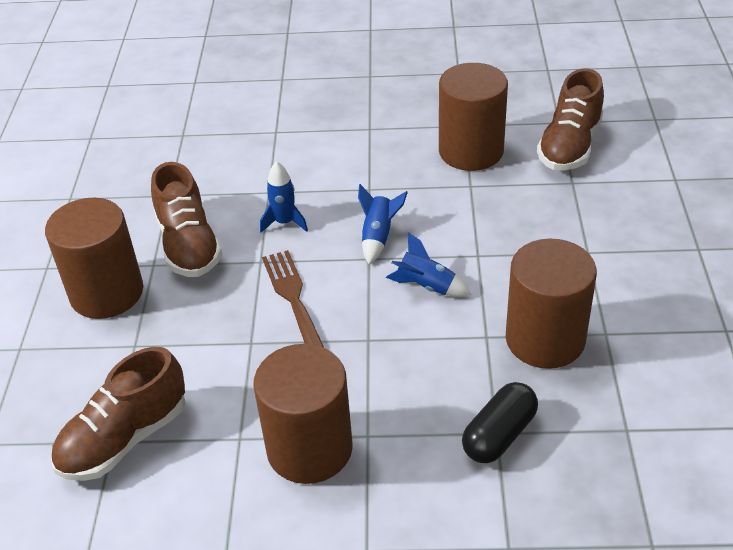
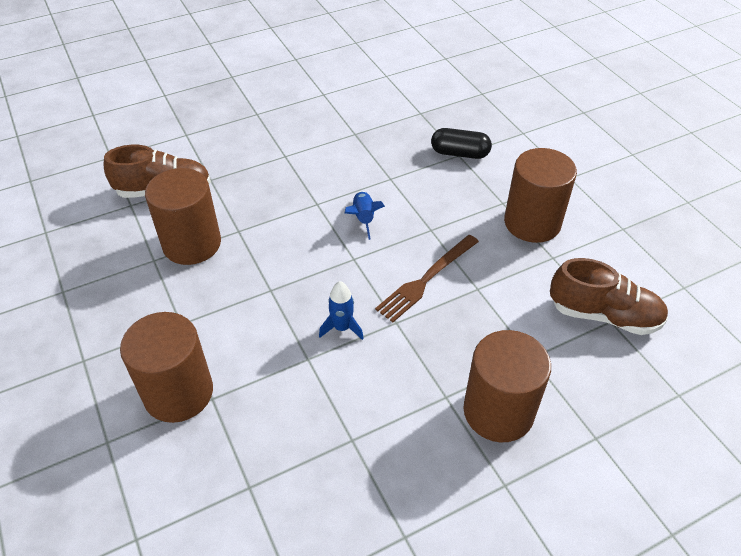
camera: 120 degrees left, 5 degrees up
brown shoe [151,162,222,277] -> none
blue rocket [358,184,408,265] -> none
brown cylinder [505,238,597,369] -> brown cylinder moved to [120,312,213,423]

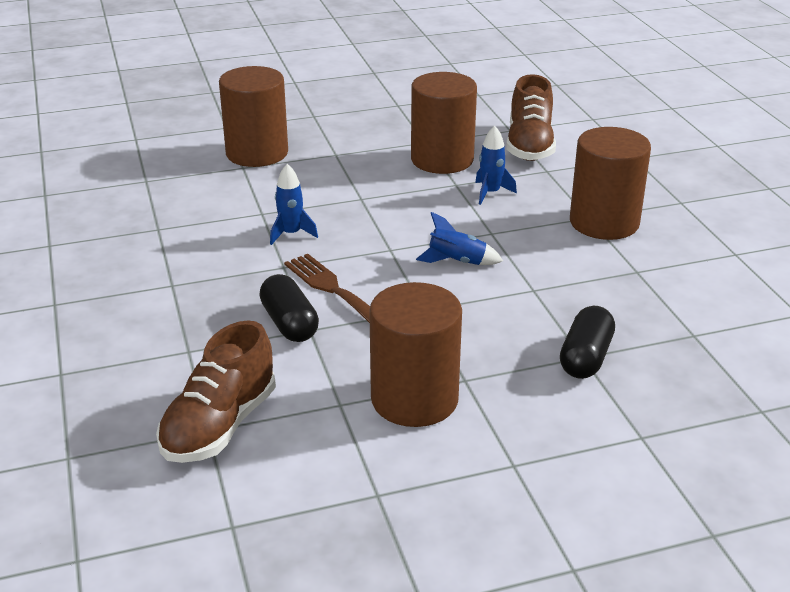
camera: 100 degrees right, 15 degrees down
brown cylinder [464,330,551,442] -> brown cylinder moved to [570,127,651,240]
none -> black capsule [259,274,319,342]
none -> blue rocket [475,126,517,205]

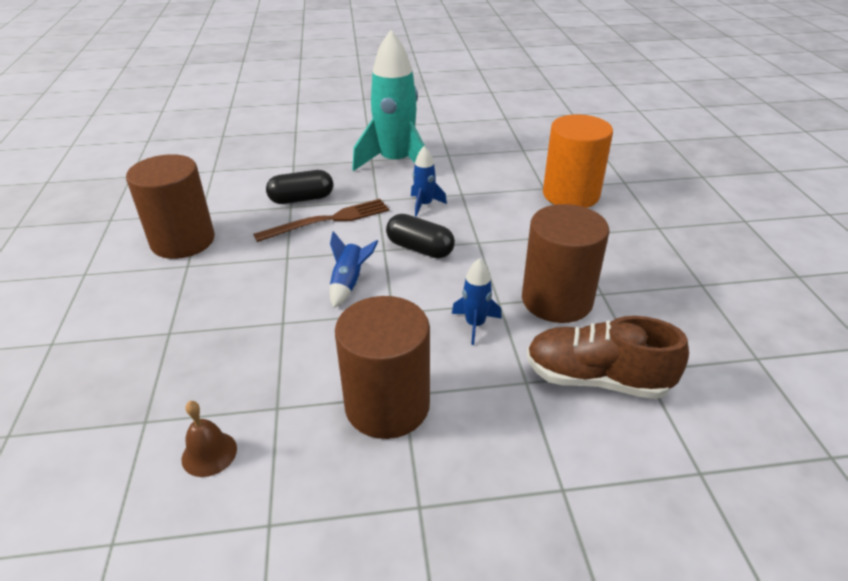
camera: 100 degrees right, 5 degrees up
brown shoe [156,320,276,463] -> none
brown cylinder [219,66,288,167] -> orange cylinder [543,114,613,208]
black capsule [560,306,615,379] -> black capsule moved to [386,214,455,258]
none -> brown bell [182,401,237,477]
none -> turquoise rocket [352,30,426,171]

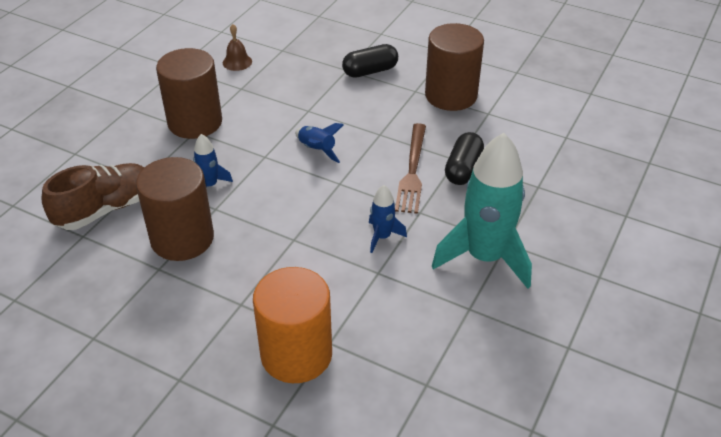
camera: 125 degrees right, 5 degrees up
black capsule [386,214,455,258] -> black capsule moved to [342,44,398,78]

